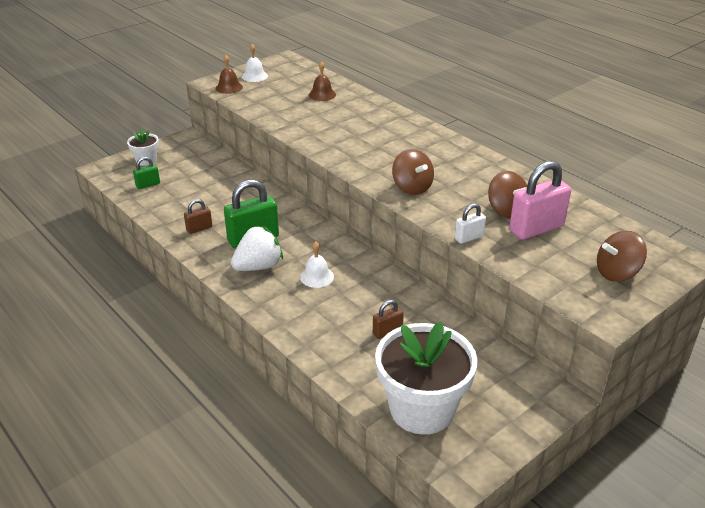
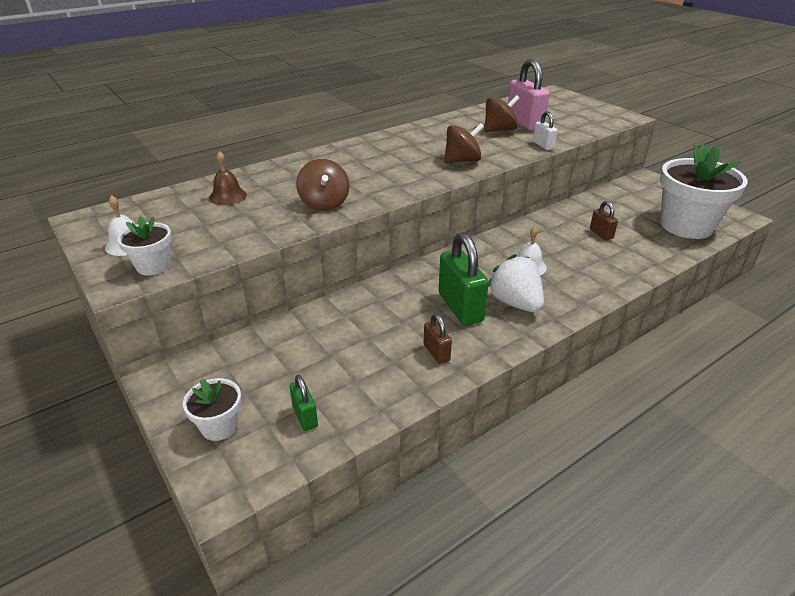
camera: 85 degrees left, 0 degrees up
brown bell [216,55,243,94] -> white flower pot [117,216,172,275]
brown spinning top [597,231,647,282] -> brown spinning top moved to [296,159,349,211]

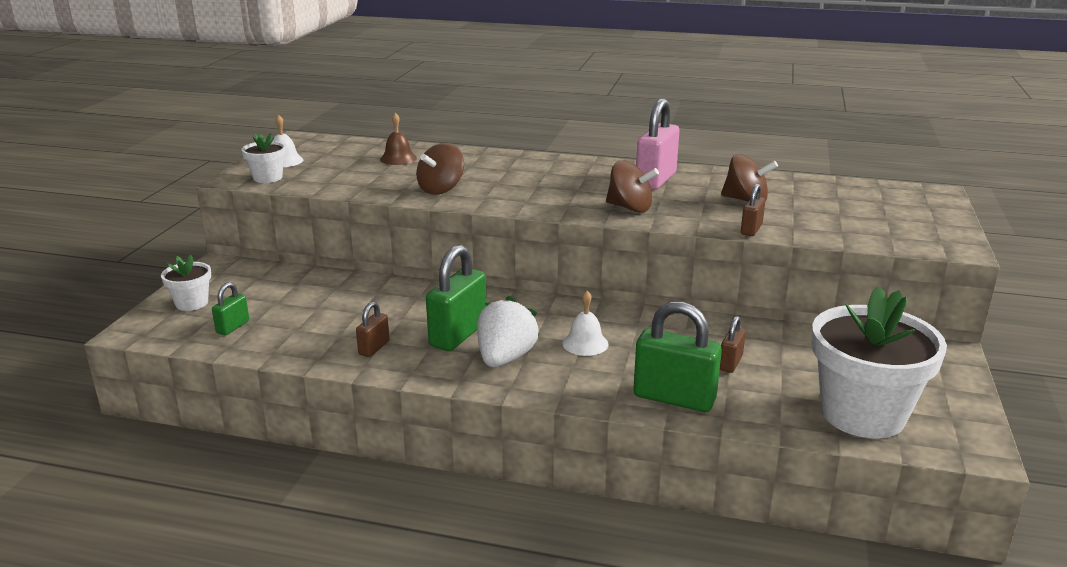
camera: 50 degrees right, 10 degrees down
pink padlock [508,59,549,131] -> pink padlock moved to [636,98,680,190]
white padlock [533,111,557,150] -> brown padlock [741,183,765,236]
none -> green padlock [633,301,722,412]

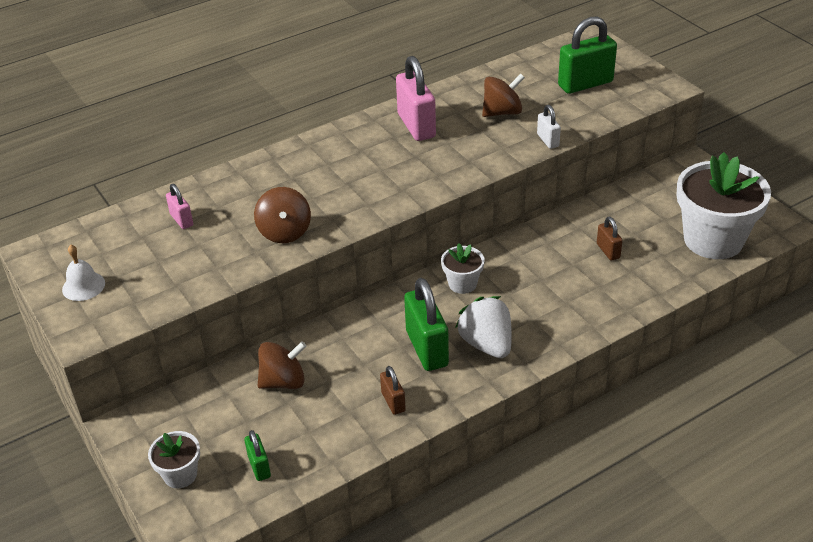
camera: 45 degrees left, 15 degrees up
white flower pot [241,133,286,183] -> white flower pot moved to [441,243,484,294]
brown bell [380,113,417,165] -> pink padlock [166,184,193,229]
white bell [562,291,609,356] -> none
brown spinning top [606,160,659,213] -> brown spinning top moved to [258,341,306,389]
green padlock [633,301,722,412] -> green padlock moved to [558,17,617,94]
brown padlock [741,183,765,236] -> white padlock [537,105,561,149]

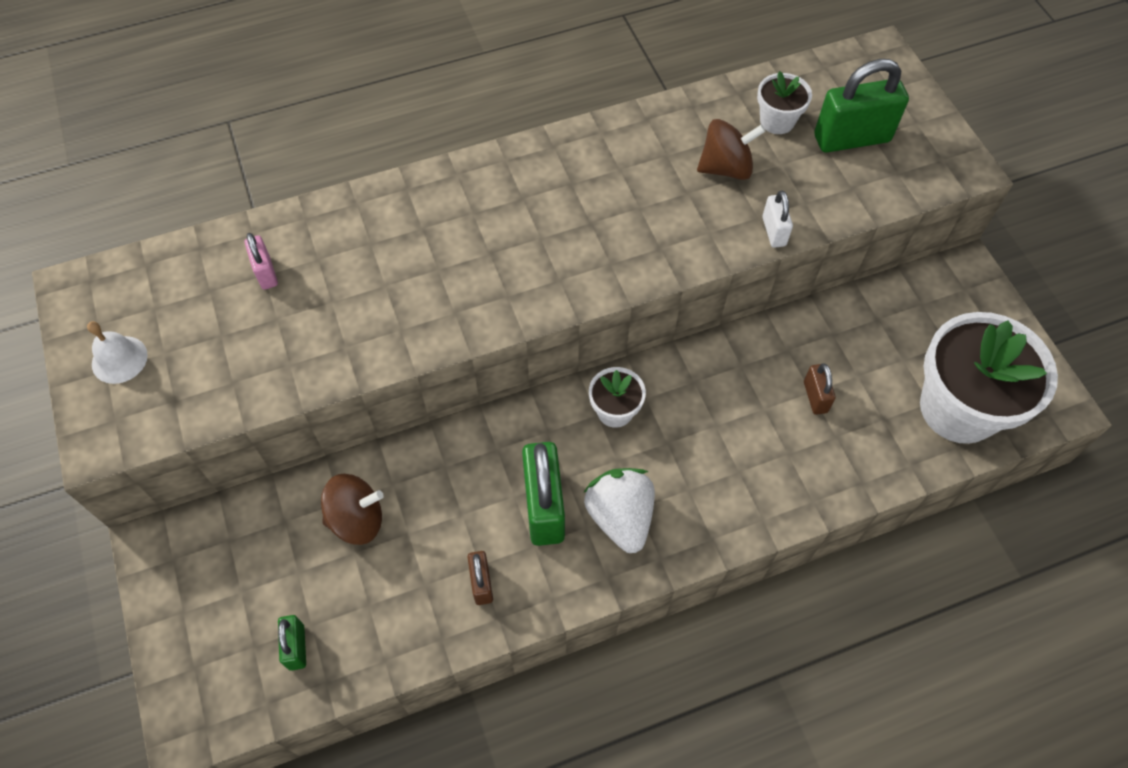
camera: 10 degrees right, 20 degrees up
white flower pot [148,431,200,488] -> white flower pot moved to [757,71,812,134]
brown spinning top [254,187,311,243] -> none
pink padlock [396,56,436,141] -> none

